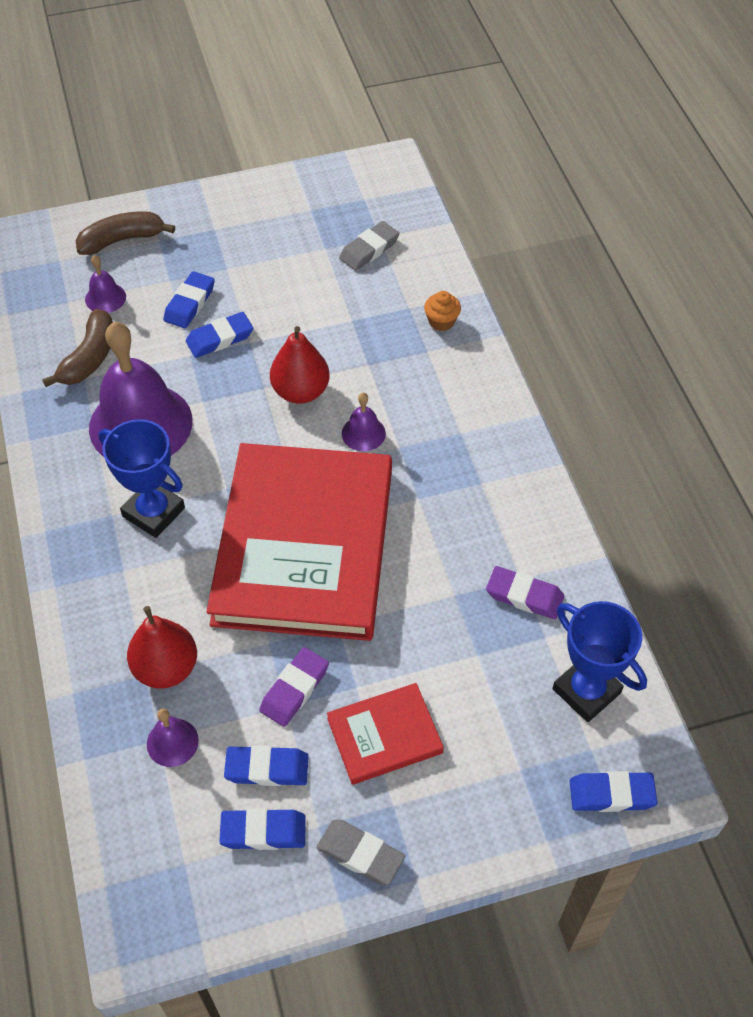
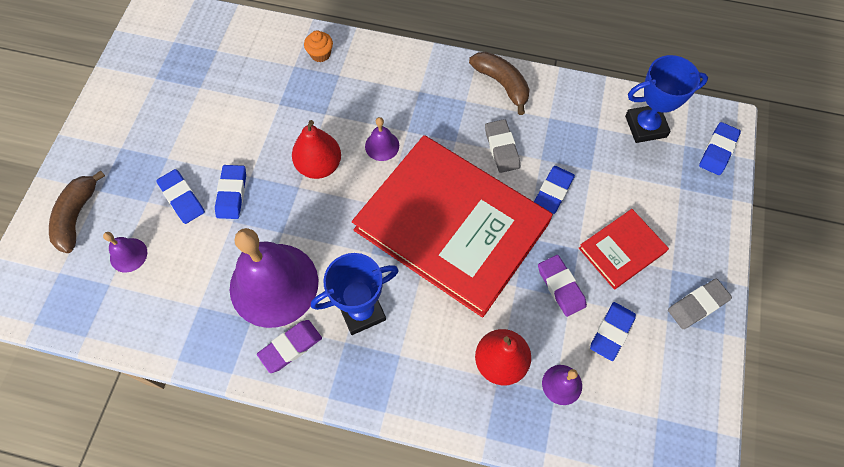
camera: 60 degrees left, 10 degrees up
brown banana [42,309,113,387] -> brown banana moved to [469,52,530,115]
blue eraser [219,808,306,850] -> blue eraser moved to [534,166,575,214]
red book [327,683,444,785] -> red book turned 45 degrees clockwise [579,209,669,289]
grey eraser [339,221,399,271] -> grey eraser moved to [485,119,520,173]
purple eraser [486,566,564,619] -> purple eraser moved to [257,320,322,373]

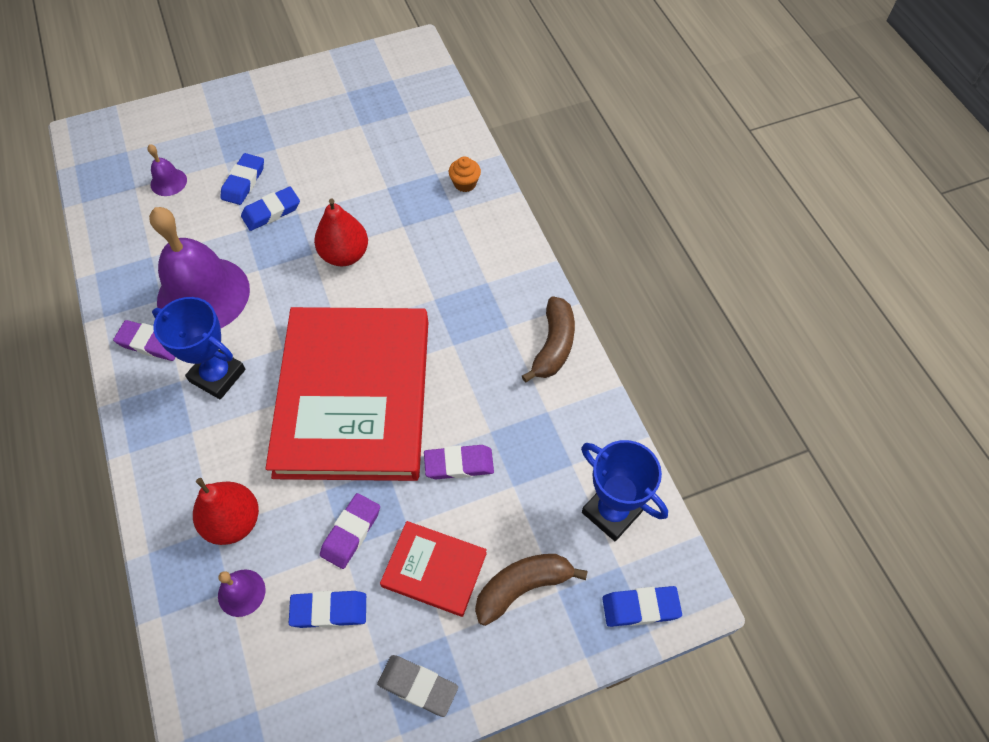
camera: 55 degrees right, 5 degrees down
brown banana [49,170,105,253] -> brown banana moved to [475,554,587,626]
purple bell [365,117,399,161] -> none
grey eraser [485,119,520,173] -> none
blue eraser [534,166,575,214] -> purple eraser [424,445,494,479]

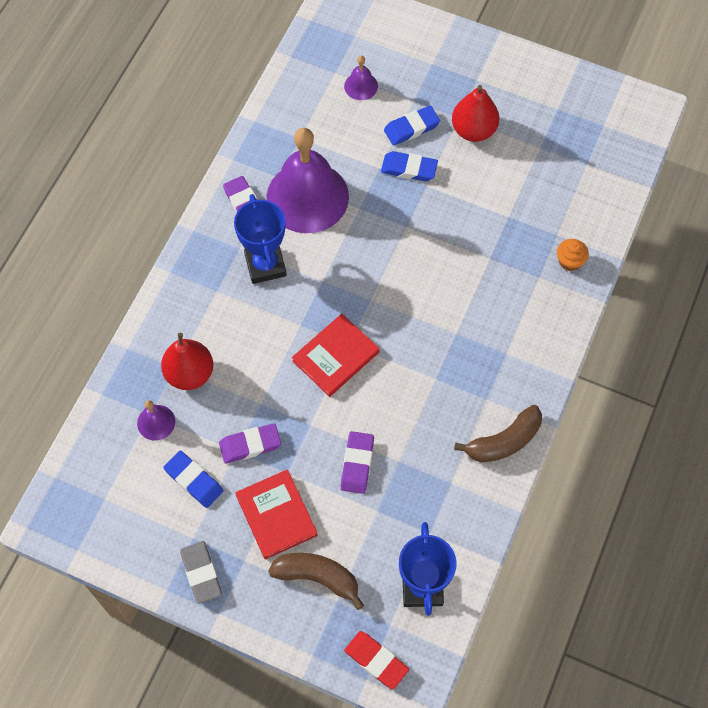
camera: 45 degrees right, 5 degrees up
red book [265,307,428,481] -> red book [292,314,379,397], size x0.44
red pear [314,199,368,266] -> red pear moved to [452,85,499,142]
purple eraser [424,445,494,479] -> purple eraser turned 60 degrees clockwise [341,431,374,494]
blue eraser [602,586,682,627] -> red eraser [344,631,409,689]

